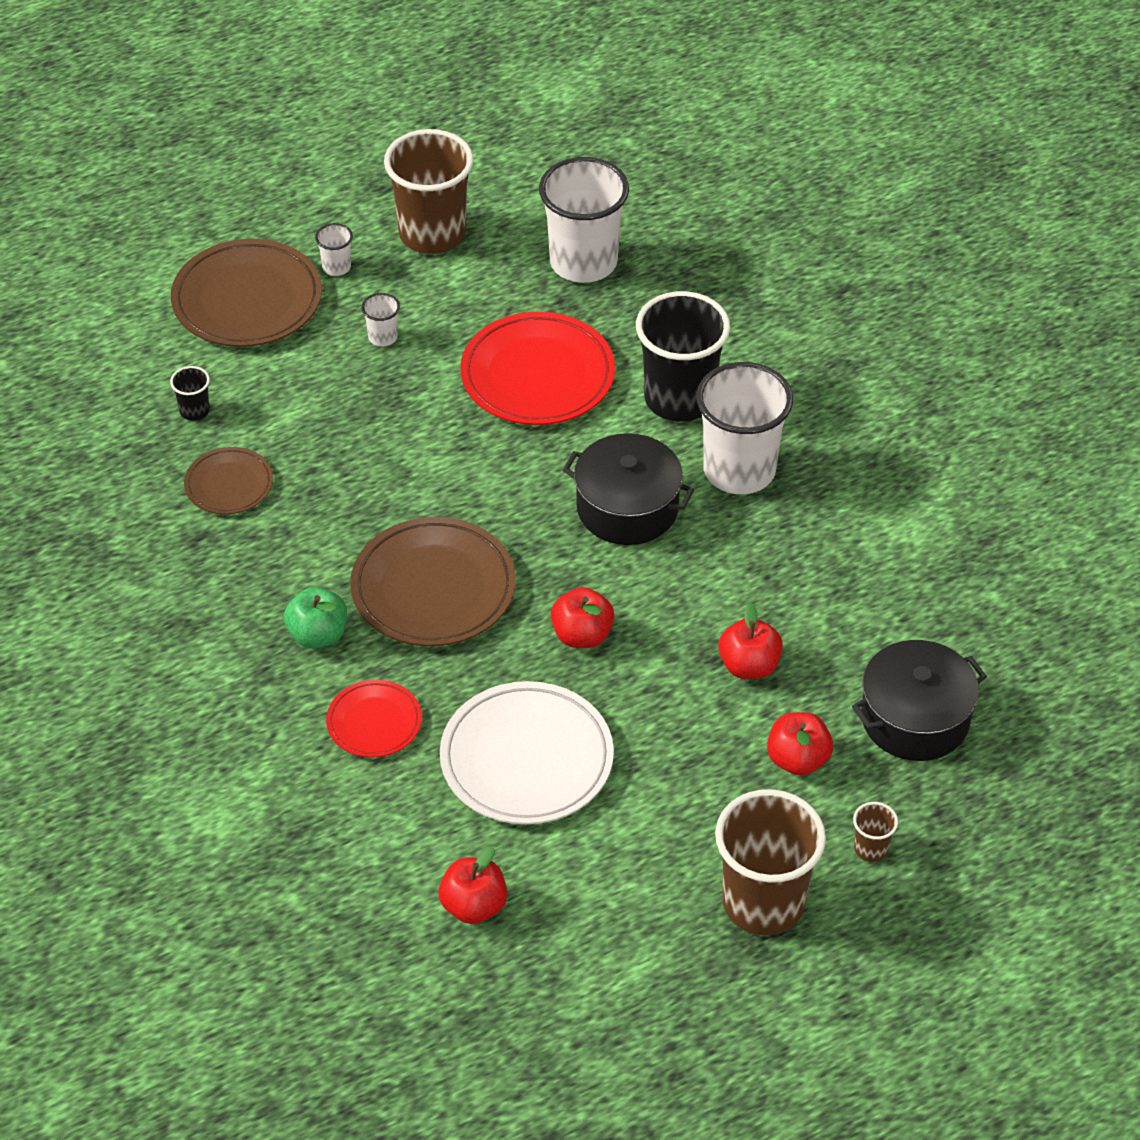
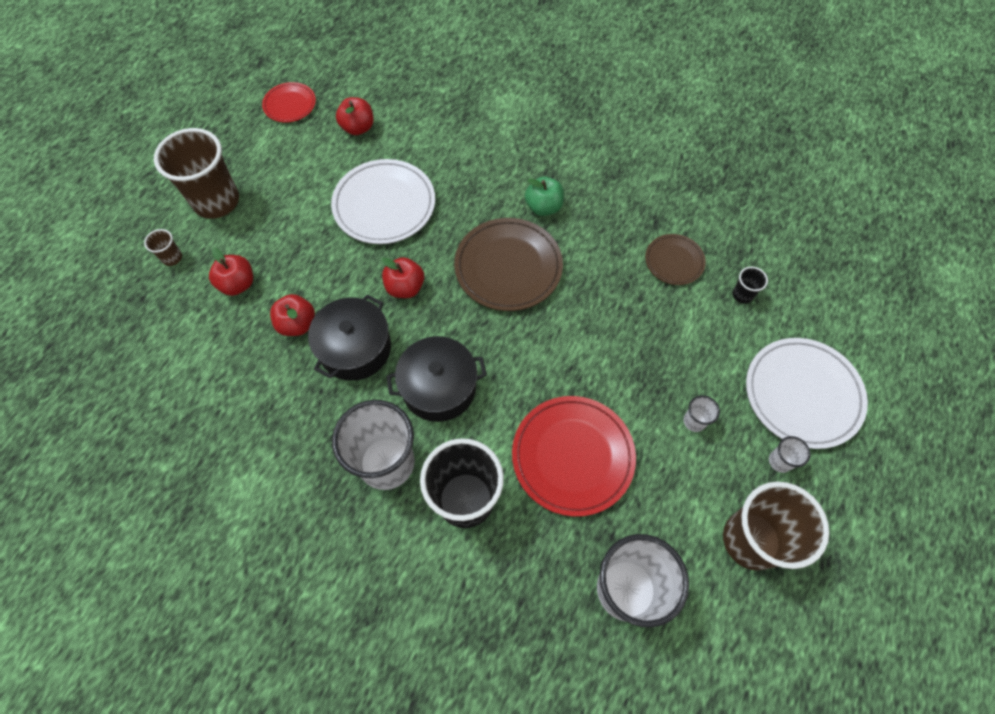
camera: 145 degrees right, 15 degrees up
brown plate [171,239,322,347] -> white plate [746,338,868,449]
red plate [326,680,422,758] -> red plate moved to [262,82,316,123]
black pot [852,640,987,761] -> black pot moved to [308,294,391,381]

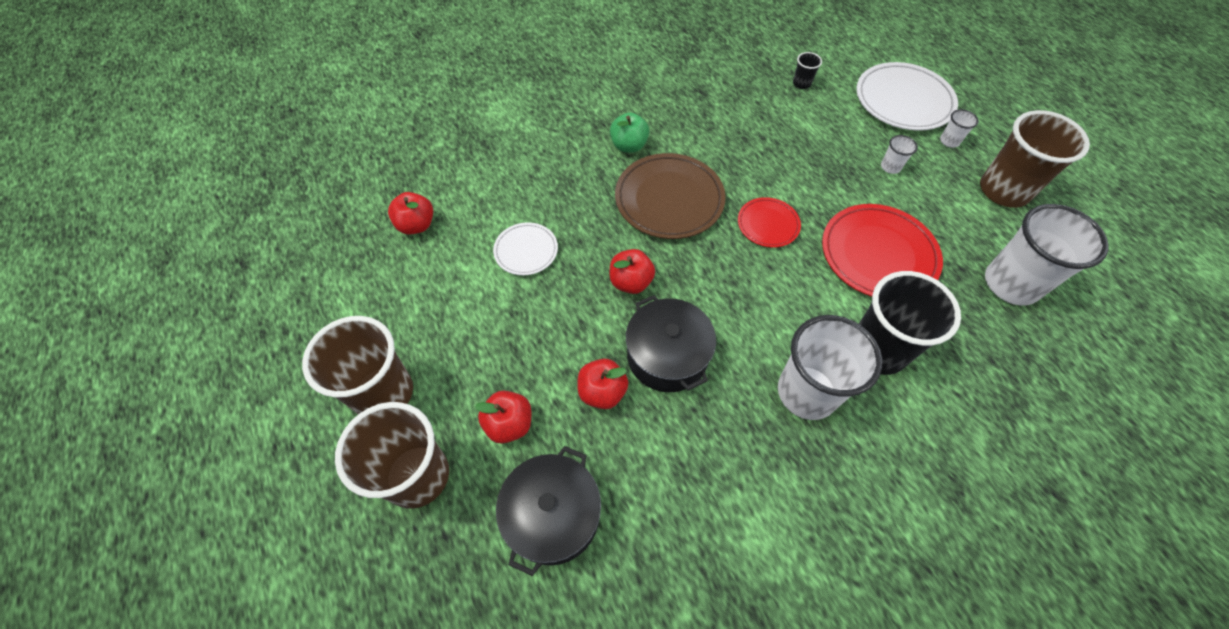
camera: 55 degrees left, 5 degrees down
brown cup [144,229,182,266] -> brown cup [335,402,449,509], size x2.37
red plate [262,82,316,123] -> red plate moved to [738,197,801,248]
white plate [331,159,435,244] -> white plate [493,222,558,275], size x0.56
black pot [386,336,487,422] -> black pot moved to [496,446,601,576]
brown plate [645,234,706,285] -> none

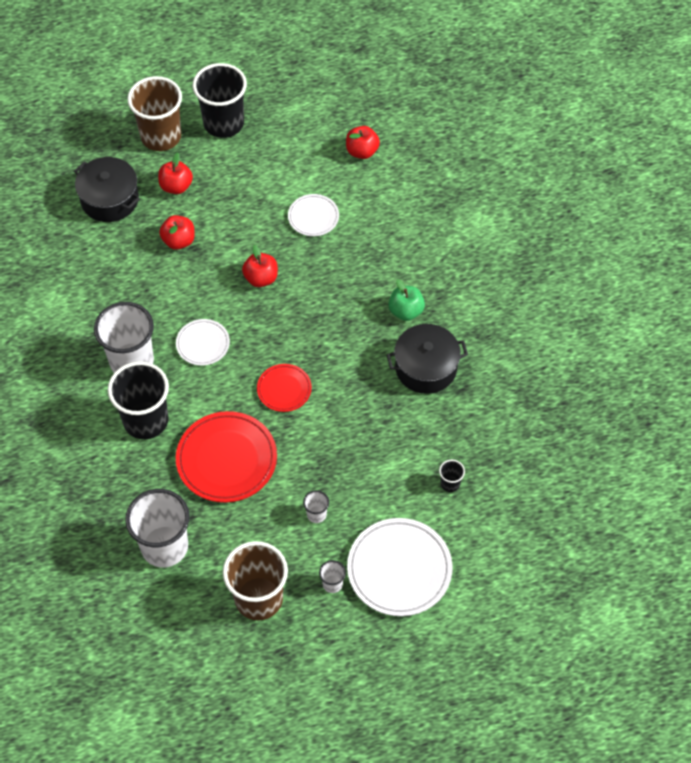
camera: 105 degrees right, 0 degrees up
brown cup [302,316,413,414] -> black cup [192,63,247,138]
brown plate [615,153,726,239] -> none
black pot [626,295,716,392] -> black pot moved to [387,324,468,394]
none -> white plate [176,319,230,366]

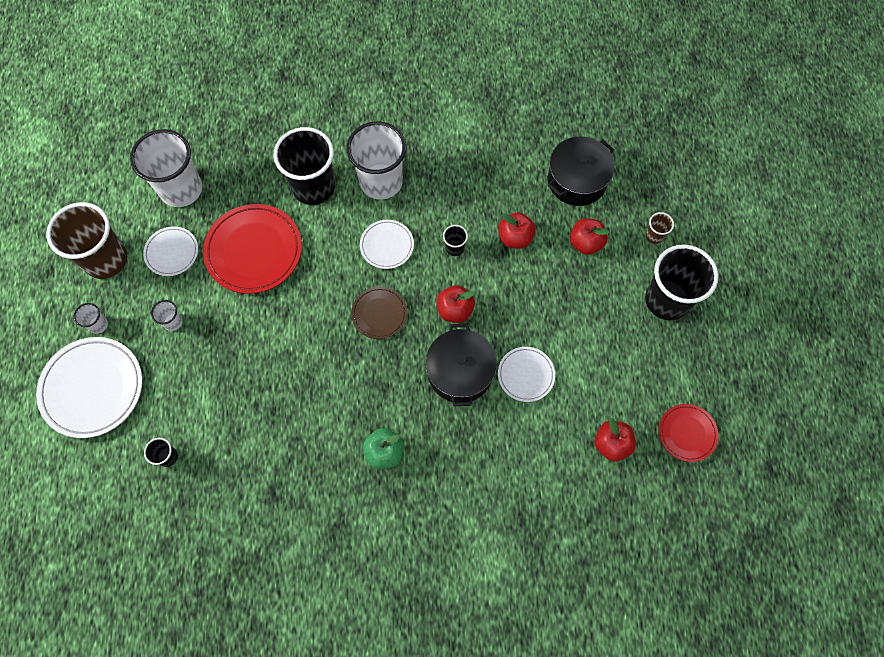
camera: 100 degrees right, 10 degrees up
brown cup [127,76,182,151] -> brown cup [646,212,674,244], size x0.42
red plate [257,364,312,412] -> red plate moved to [659,404,718,462]
black pot [387,324,468,394] -> black pot moved to [425,324,497,406]
none -> white plate [143,226,198,276]
none -> brown plate [351,287,407,339]
none -> black cup [443,225,468,256]

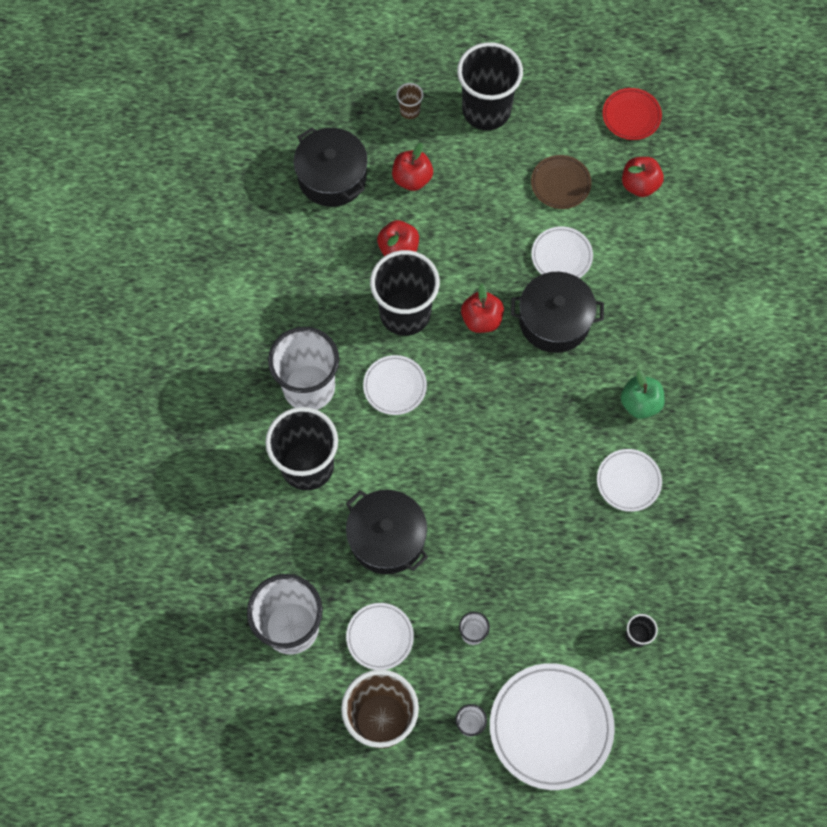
camera: 85 degrees left, 0 degrees up
red plate [203,204,302,294] -> black pot [346,490,428,574]
brown plate [351,287,407,339] -> brown plate moved to [531,155,592,209]
black cup [443,225,468,256] -> black cup [370,250,440,336], size x2.37
none -> white plate [597,449,662,512]

